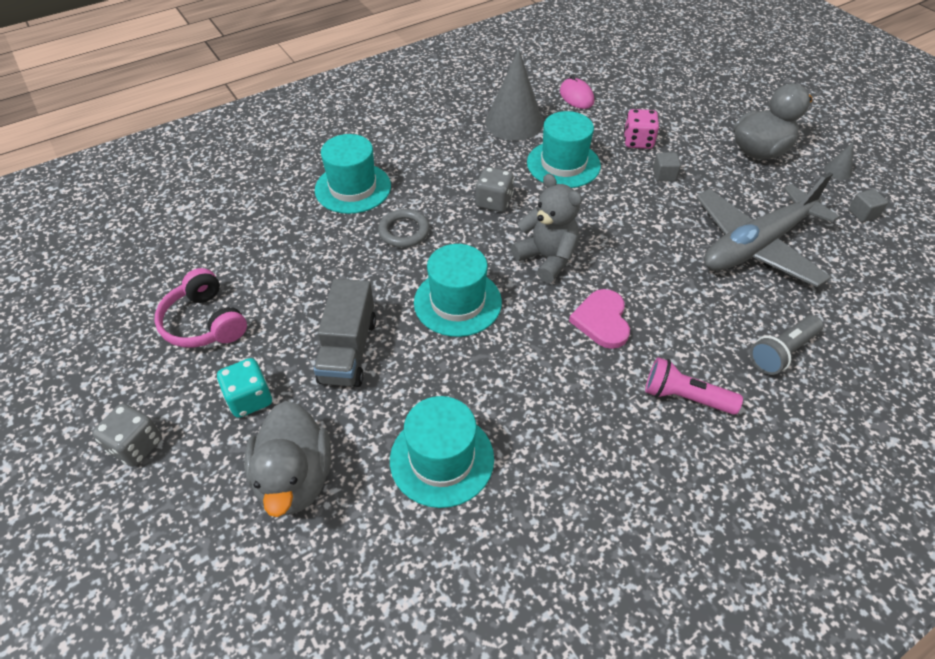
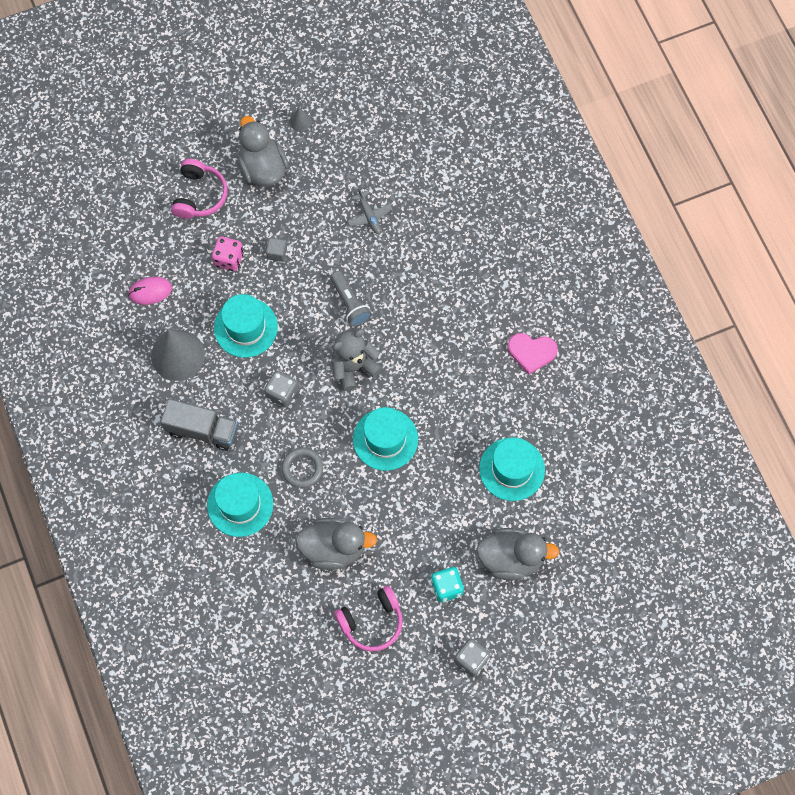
camera: 80 degrees left, 20 degrees up
grey truck [314,279,376,387] -> grey truck moved to [161,399,238,451]
pink heart [569,289,630,349] -> pink heart moved to [508,333,558,375]
pink flashlight [645,357,743,415] -> none
grey plane [696,172,840,287] -> grey plane [347,188,392,234], size x0.40
grey flashlight [750,315,823,375] -> grey flashlight moved to [330,271,372,327]
grey cube [848,189,888,222] -> none
none -> pink headphones [171,159,228,219]
none -> grey duck [295,518,377,570]

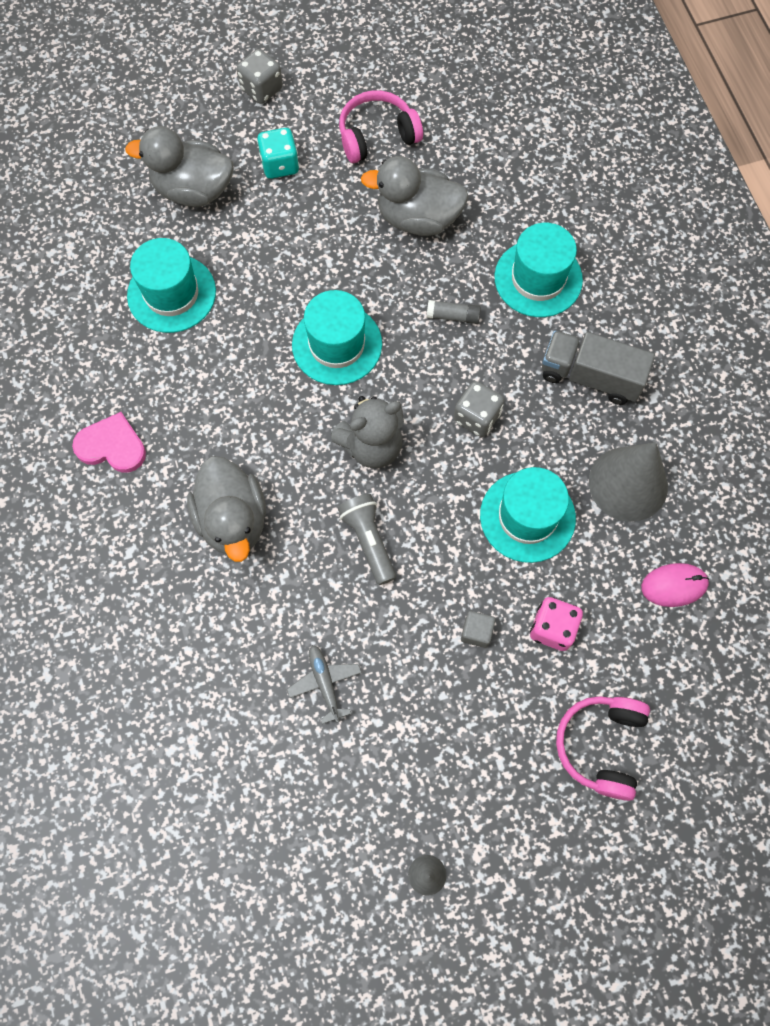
camera: 175 degrees left, 0 degrees up
grey duck [237,116,289,187] -> grey duck moved to [187,456,266,562]
grey ring [282,447,323,488] -> grey glue stick [427,300,481,324]

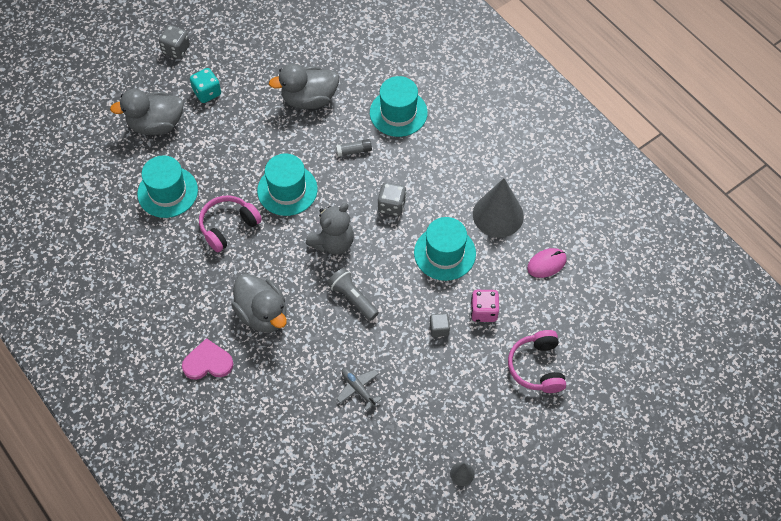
camera: 20 degrees left, 10 degrees down
pink heart [72,412,146,473] -> pink heart moved to [182,338,234,380]
pink headphones [339,90,423,163] -> pink headphones moved to [199,195,262,252]
grey truck [542,330,655,405] -> none

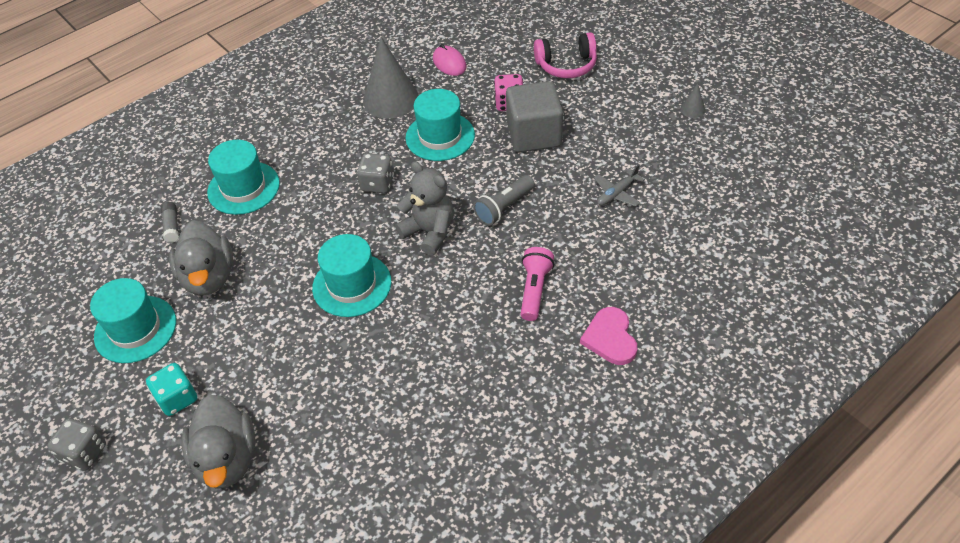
camera: 90 degrees left, 10 degrees down
turquoise hat [137,156,198,218] -> turquoise hat moved to [90,278,176,363]
pink headphones [199,195,262,252] -> none
grey duck [232,274,287,333] -> pink flashlight [520,247,554,321]
grey glue stick [336,139,372,157] -> grey glue stick moved to [161,202,179,243]
grey cube [430,313,450,337] -> grey cube [506,81,563,152], size x2.47

